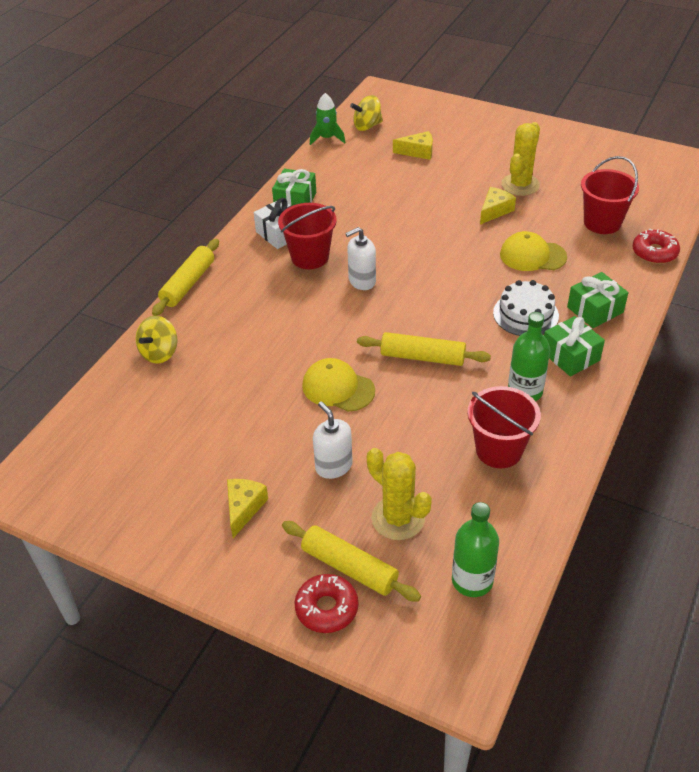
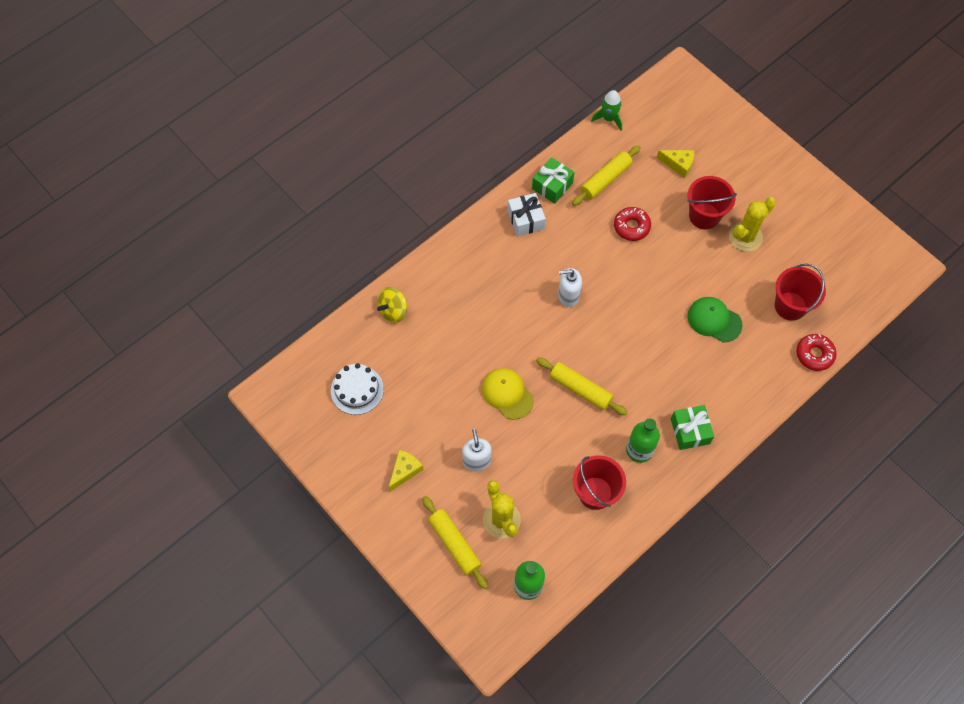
camera: 20 degrees right, 20 degrees up
yellow rolling pin [152,239,219,316] -> yellow rolling pin moved to [572,145,641,206]
red bucket [278,203,337,269] -> red bucket moved to [687,176,737,230]
red donut [295,574,358,633] -> red donut moved to [614,207,651,241]
yellow spinning top [350,95,383,131] -> none
yellow cheese [480,187,516,224] -> none
white cake [493,280,559,336] -> white cake moved to [331,363,384,415]
yellow cap [500,231,567,271] -> green cap [687,297,742,342]
green gift [567,272,629,328] -> none

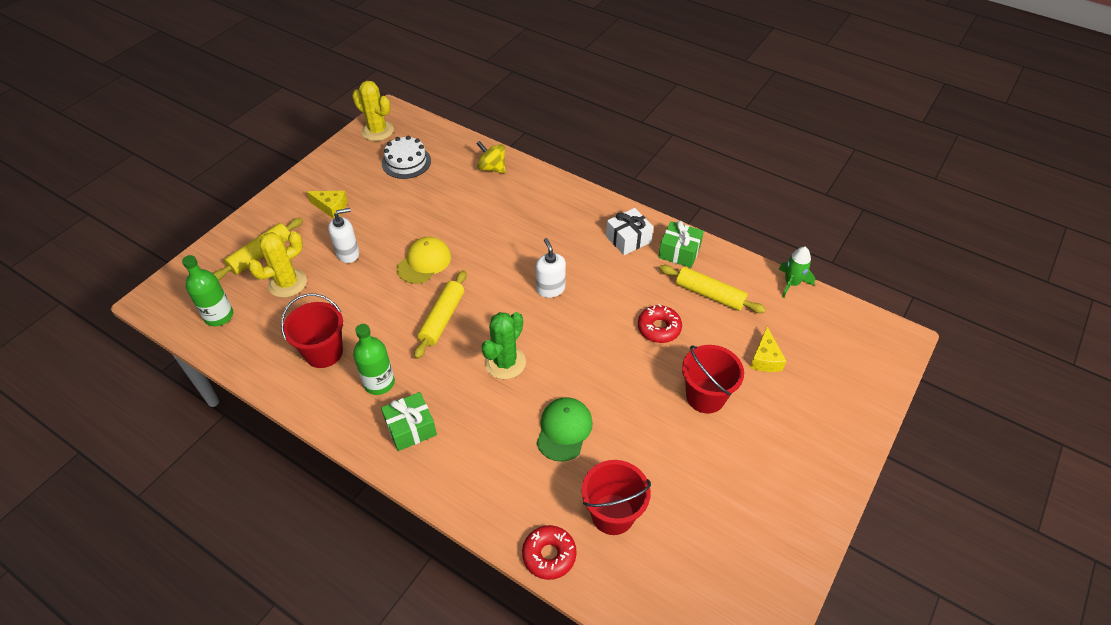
camera: 75 degrees right, 15 degrees down
yellow cactus [729,197,776,251] -> yellow cactus moved to [352,81,394,141]
none -> green cactus [481,312,526,379]

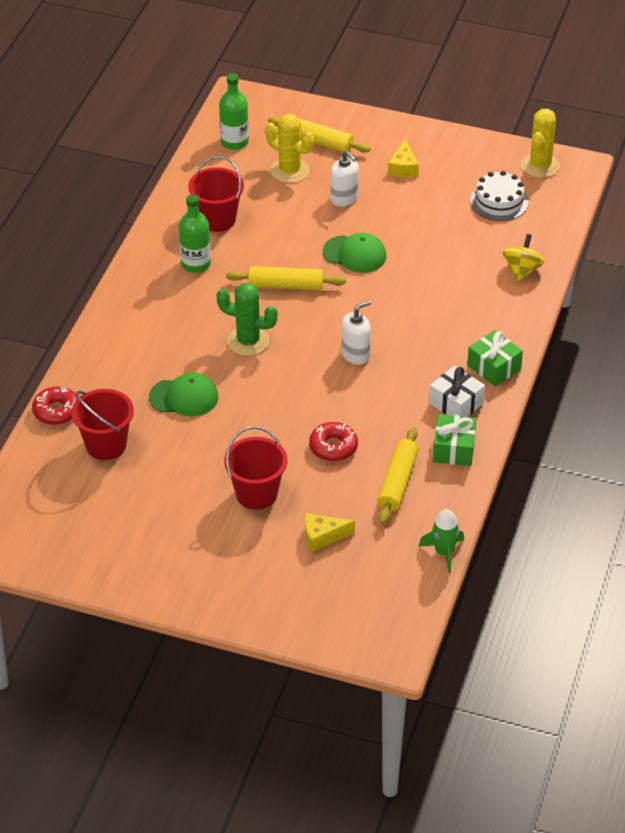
camera: 75 degrees right, 5 degrees down
green gift [381,392,437,451] -> green gift moved to [467,330,523,386]
yellow cap [396,237,451,284] -> green cap [323,233,387,273]

